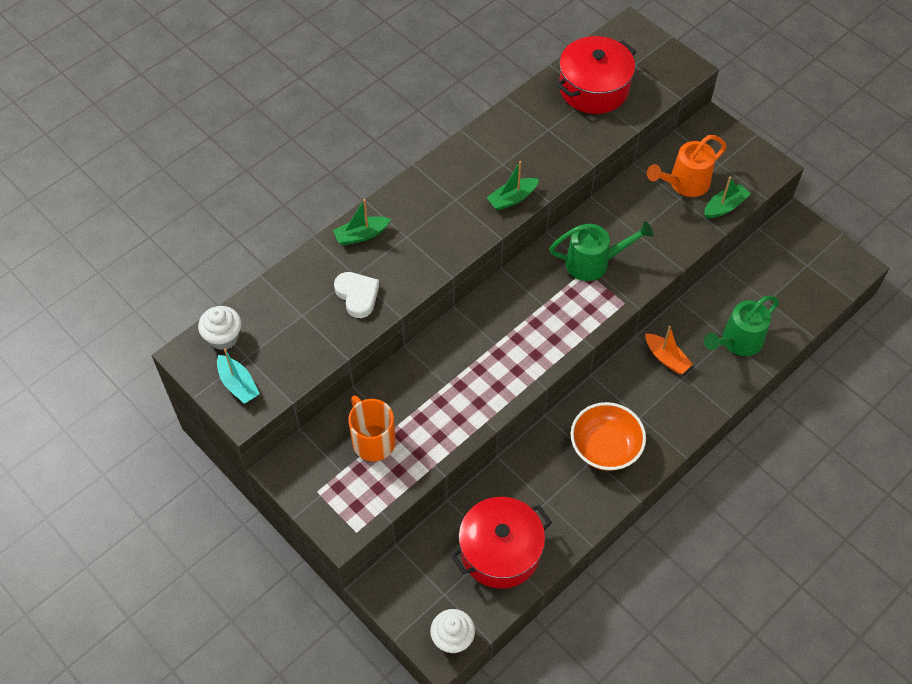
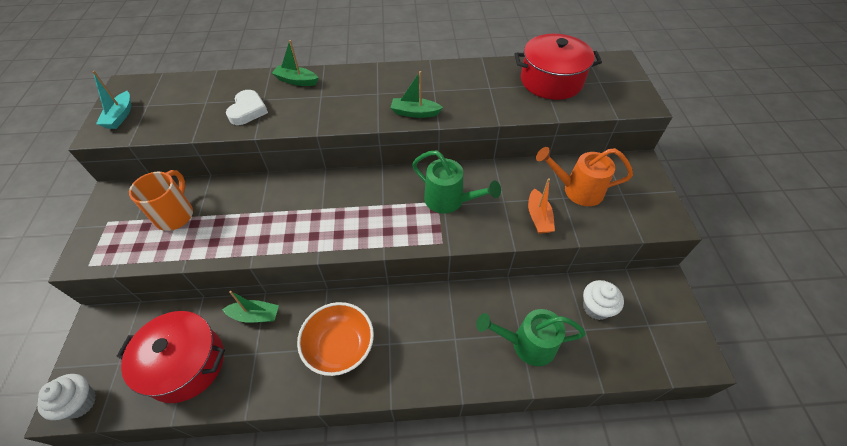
camera: 40 degrees right, 5 degrees down
white cupcake [198,306,241,350] -> white cupcake moved to [583,280,624,320]
orange boat [645,326,693,374] -> orange boat moved to [528,178,555,234]
green boat [704,177,751,218] -> green boat moved to [222,291,279,323]

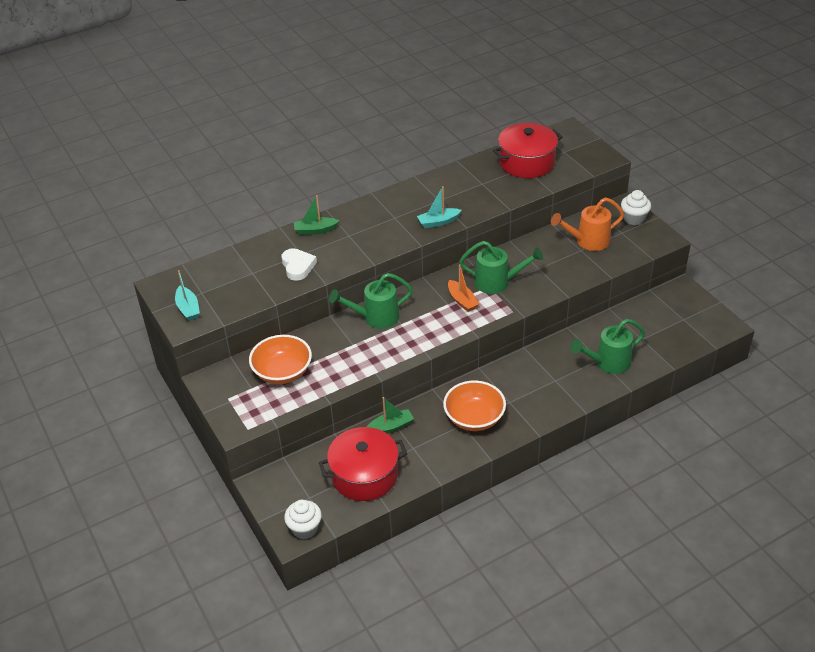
camera: 25 degrees left, 10 degrees down
orange mug [129,170,193,231] -> orange bowl [249,335,312,384]
green boat [390,71,443,118] -> turquoise boat [417,186,462,228]
orange boat [528,178,555,234] -> orange boat moved to [448,264,479,312]
white cupcake [583,280,624,320] -> white cupcake moved to [621,190,651,225]
none -> green watering can [329,273,413,328]

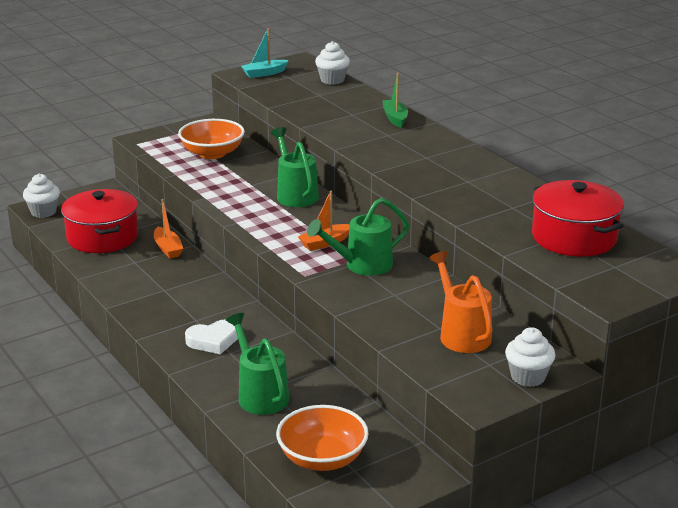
camera: 85 degrees right, 15 degrees down
white heart [282,248,317,281] -> white heart moved to [185,319,238,354]
green boat [367,397,414,433] -> orange boat [154,199,183,258]
turquoise boat [417,186,462,228] -> none
orange bowl [443,380,506,431] -> orange bowl moved to [276,405,369,471]
green watering can [459,241,543,294] -> green watering can turned 60 degrees clockwise [307,198,409,276]
none -> white cupcake [315,41,350,85]

